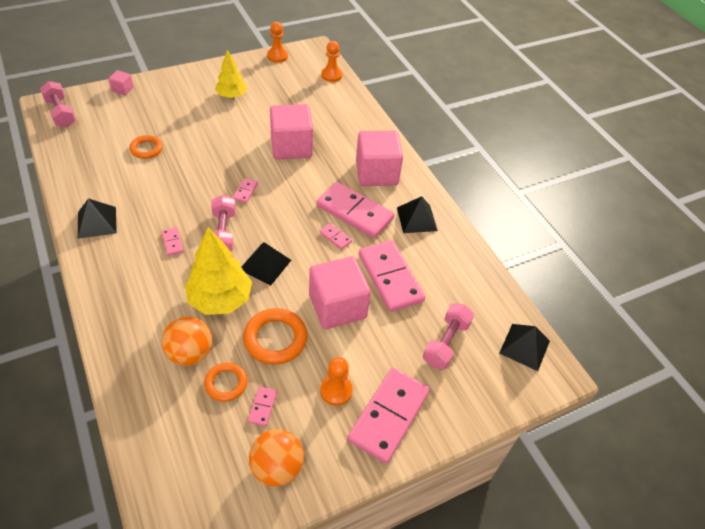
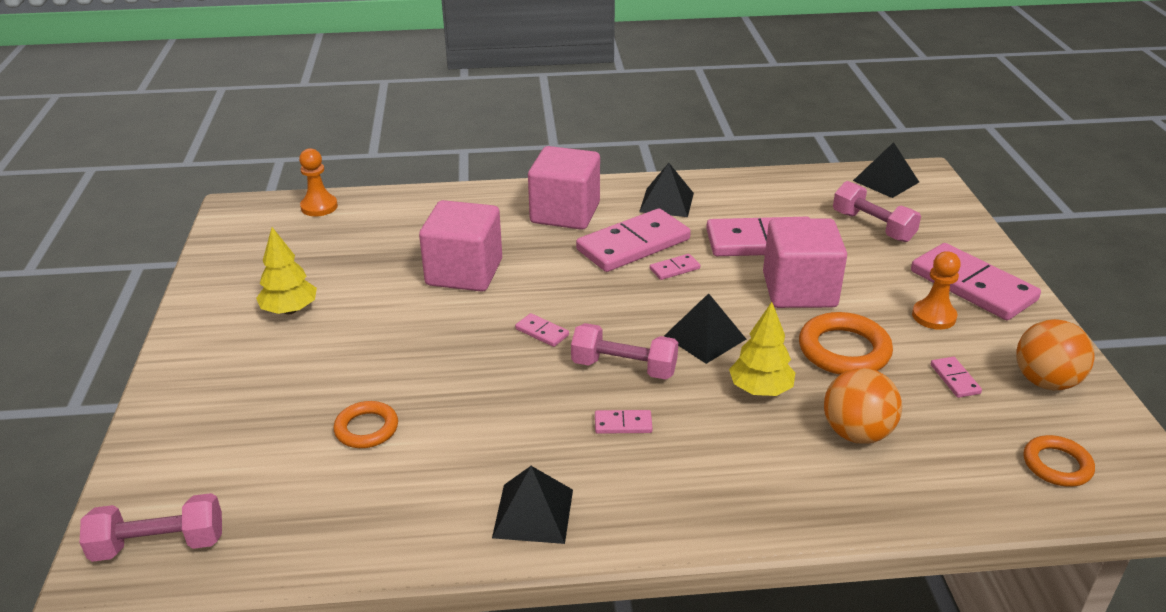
camera: 65 degrees left, 15 degrees down
pink cube [108,70,133,95] -> none
yellow tree [185,227,252,315] -> yellow tree [729,302,795,396], size x0.64
orange ring [204,362,248,402] -> orange ring moved to [1023,435,1095,487]
pink domino [248,387,277,426] -> pink domino turned 45 degrees clockwise [931,357,982,398]
orange pawn [267,22,288,63] -> none

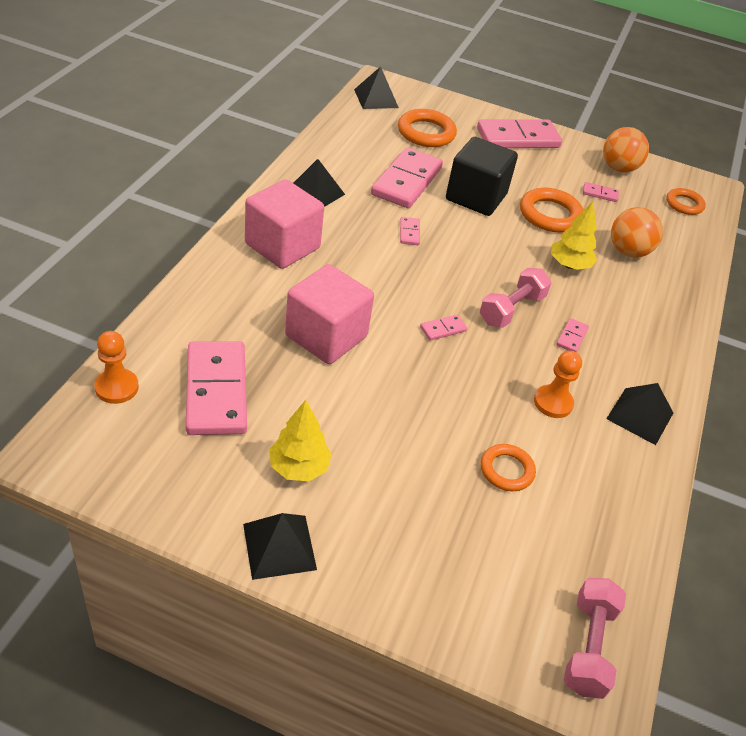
camera: 70 degrees left, 10 degrees up
pink domino [576,208,691,272] -> pink domino moved to [186,341,247,435]
black pyramid [664,293,746,364] -> black pyramid moved to [243,513,317,580]
pink cube [763,218,847,308] -> black cube [446,137,518,216]
pink dumbbell [833,181,921,242] -> orange ring [398,109,457,147]
orange pawn [912,251,961,330] -> orange pawn moved to [534,351,582,418]

